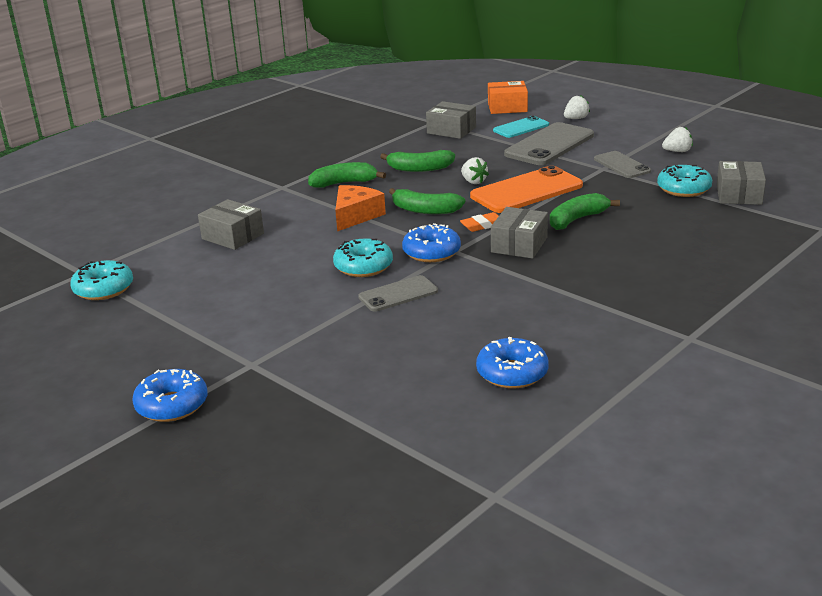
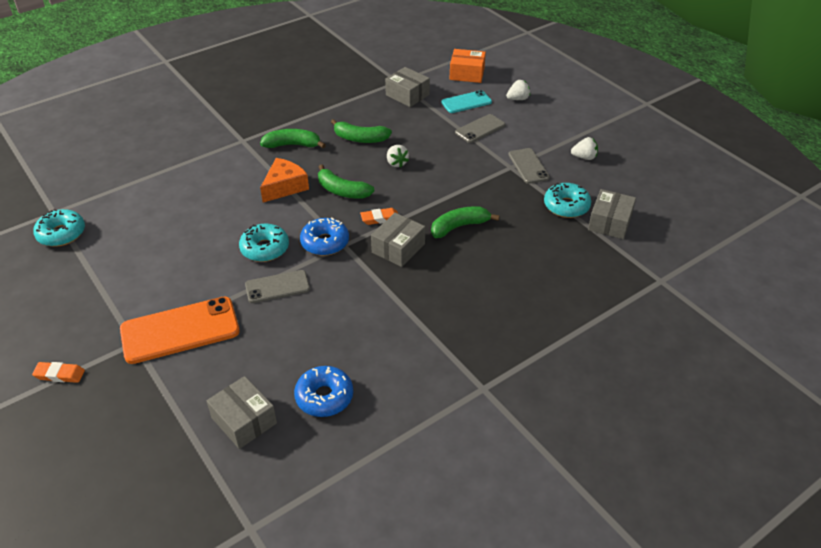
camera: 10 degrees right, 15 degrees up
blue donut [132,369,208,422] -> orange eraser [32,362,85,383]
grey box [198,199,264,250] -> grey box moved to [206,376,277,449]
orange phone [470,166,583,213] -> orange phone moved to [120,297,240,364]
grey phone [504,122,594,165] -> grey phone [455,114,505,143], size x0.58

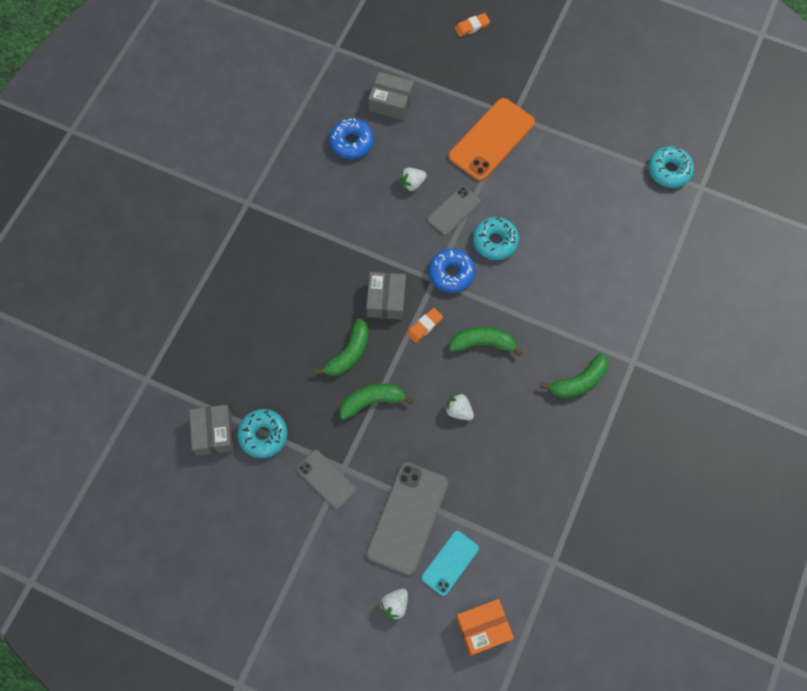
camera: 150 degrees right, 25 degrees up
orange eraser [32,362,85,383] -> orange eraser moved to [455,13,490,37]
orange cheese [260,158,309,203] -> none
green banana [331,119,392,143] -> green banana moved to [339,383,414,420]
grey box [385,67,430,107] -> none
grey phone [455,114,505,143] -> grey phone [366,462,449,575], size x1.73
white strawberry [571,137,598,160] -> white strawberry moved to [400,168,427,191]

